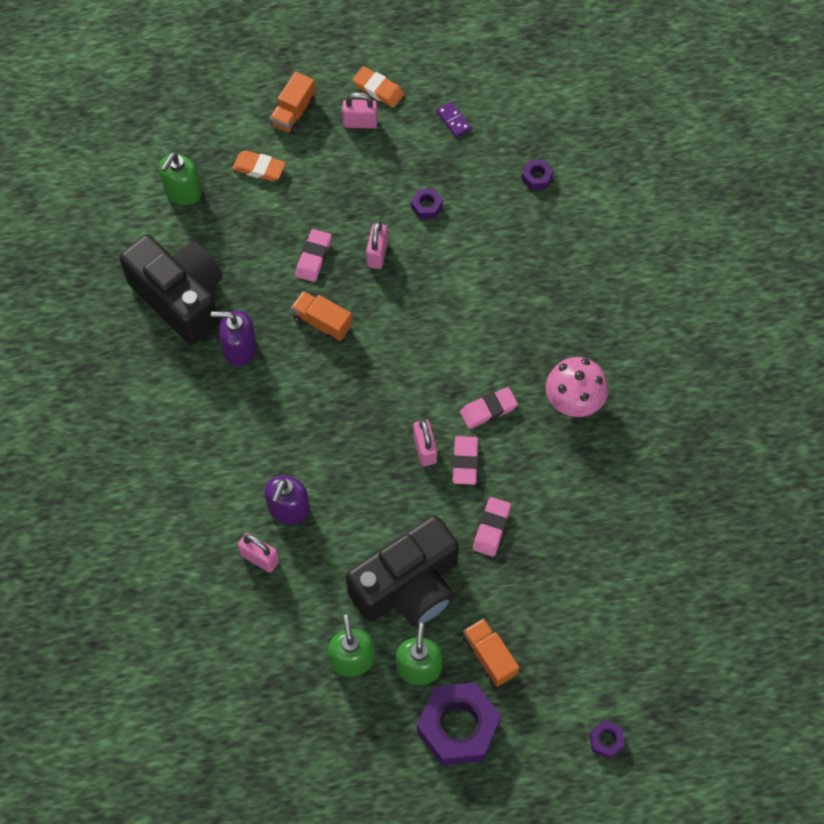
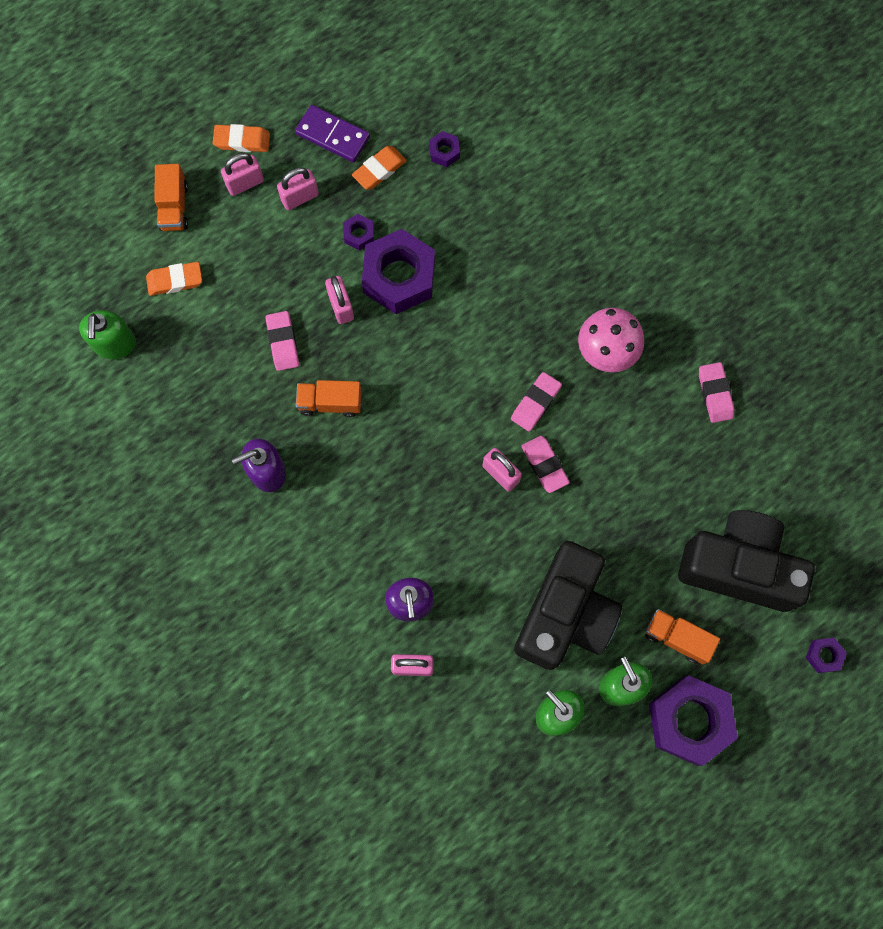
camera: 30 degrees left, 10 degrees up
black camera [119,234,222,344] -> black camera moved to [678,510,815,612]
purple domino [436,102,471,138] -> purple domino [295,105,370,162], size x1.70
pink eraser [473,497,511,557] -> pink eraser moved to [699,362,734,423]
none -> pink padlock [277,167,319,210]
none -> orange eraser [352,146,407,190]
none -> purple nut [362,229,435,314]

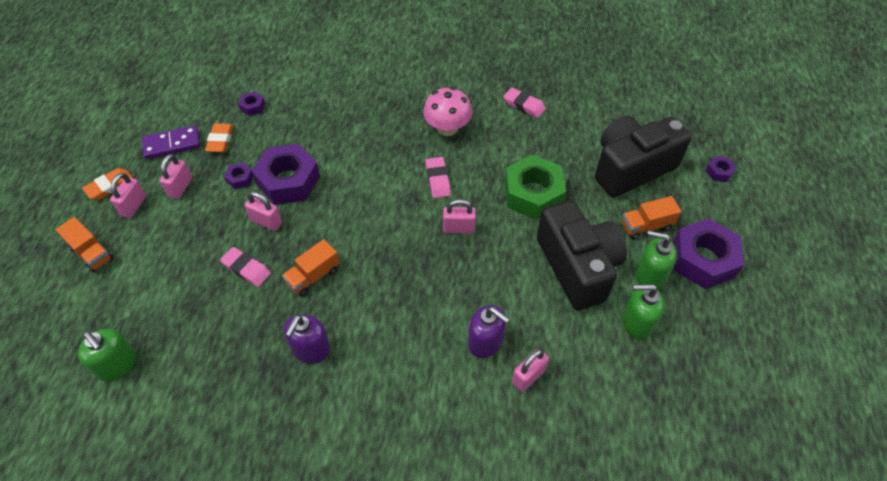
camera: 45 degrees left, 20 degrees down
orange eraser [146,262,202,296] -> none
pink eraser [522,436,570,493] -> none
none -> green nut [504,155,566,220]

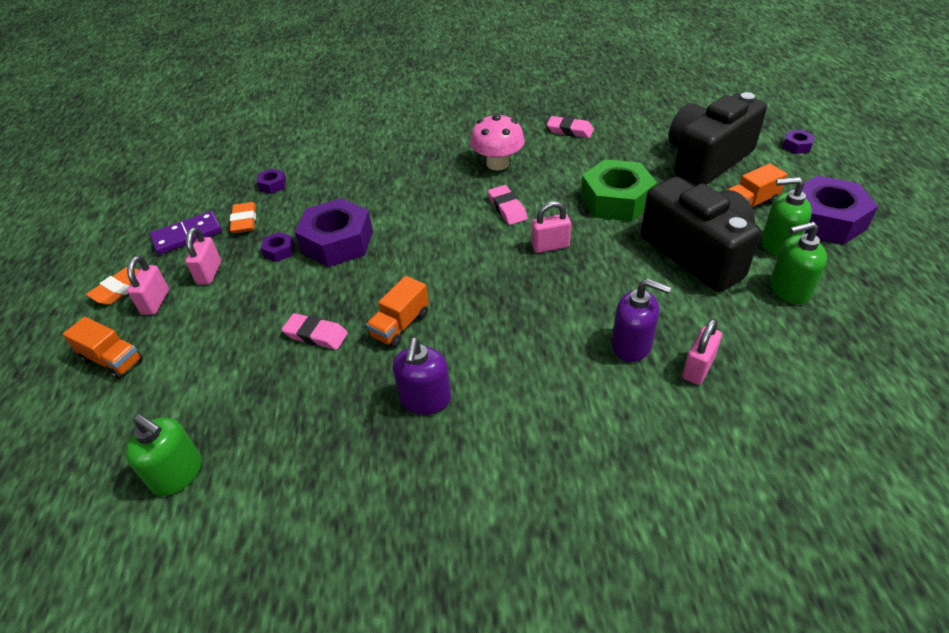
camera: 10 degrees left, 10 degrees down
pink padlock [245,191,282,231] -> none

